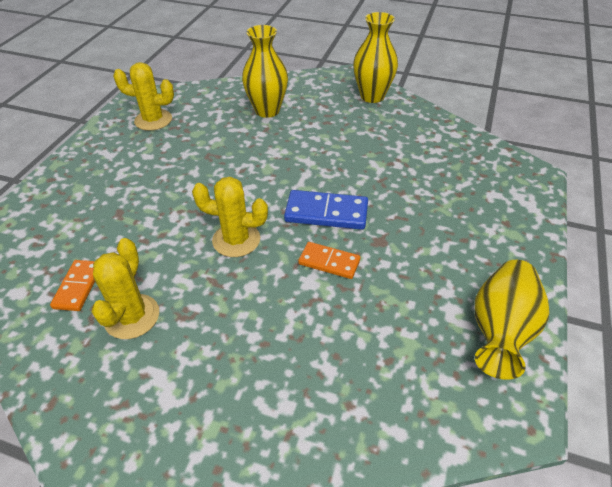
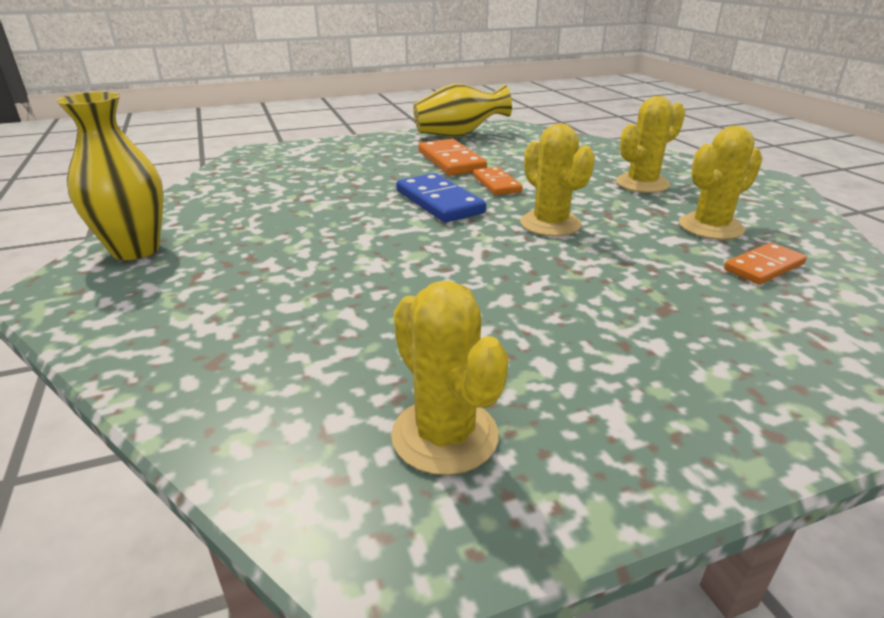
camera: 130 degrees left, 15 degrees down
yellow vase [242,25,288,118] -> none
none -> orange domino [418,139,487,176]
none -> yellow cactus [616,96,685,193]

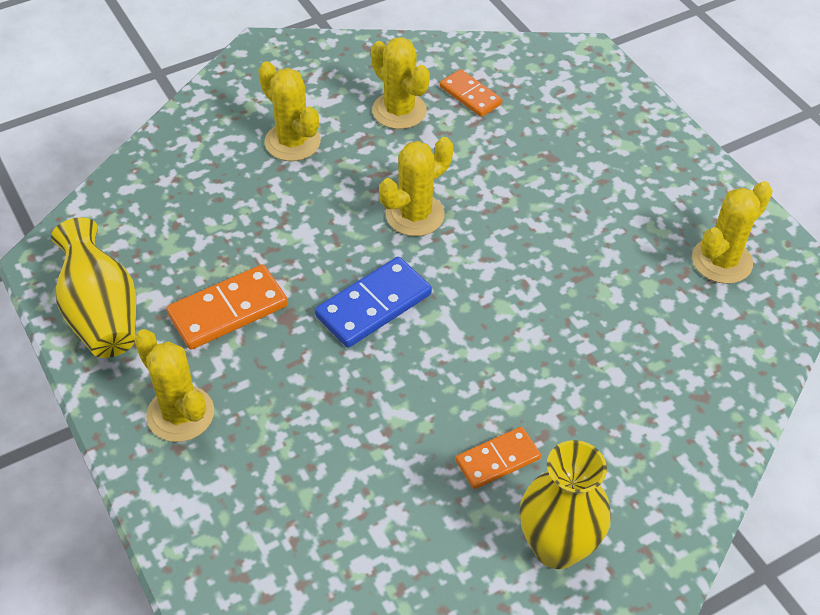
camera: 100 degrees left, 20 degrees up
orange domino [473,167,522,195] -> orange domino moved to [455,427,541,489]
none -> yellow cactus [134,329,214,442]

